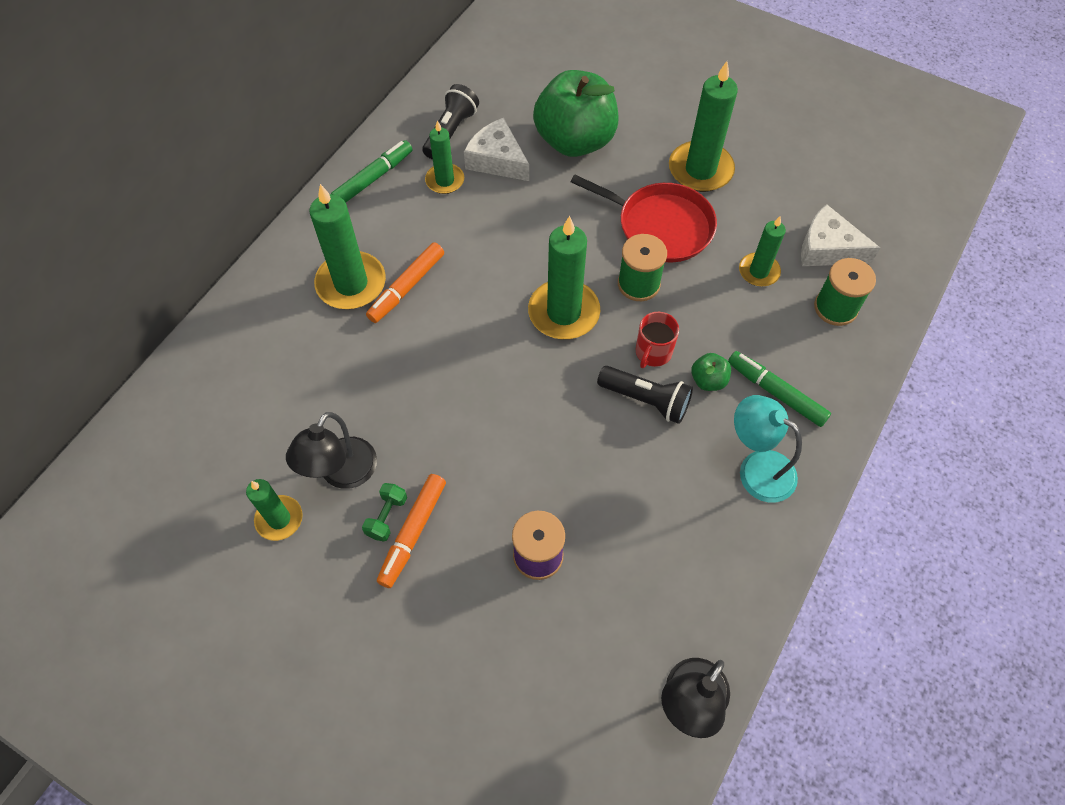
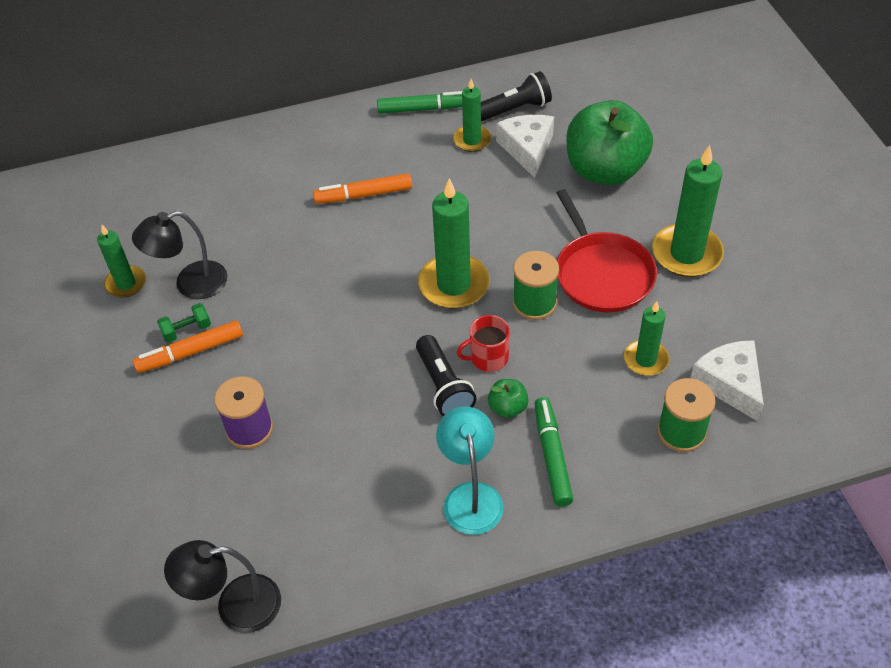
camera: 45 degrees right, 10 degrees down
green candle [309,184,386,309] -> none

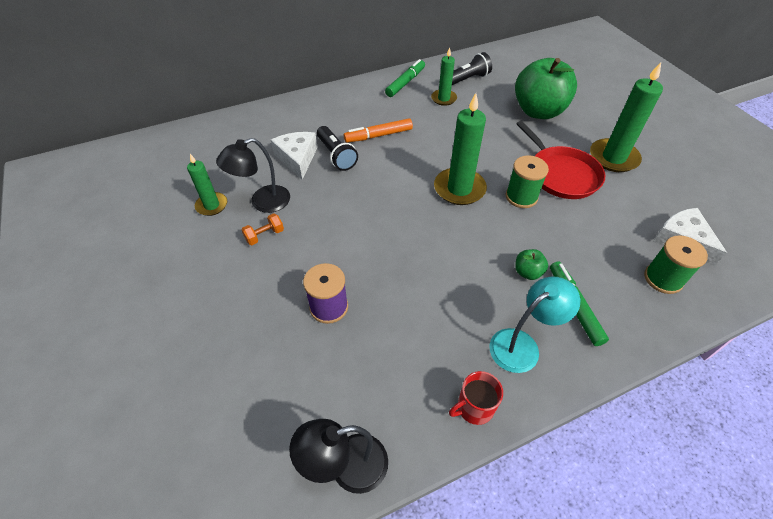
camera: 10 degrees left, 0 degrees up
orange marker [133,320,243,373] -> none
green dumbbell [157,303,211,343] -> orange dumbbell [241,213,284,245]
green marker [377,91,462,114] -> green marker turned 45 degrees counterclockwise [385,59,425,97]
black flashlight [416,335,476,416] -> black flashlight moved to [317,126,358,171]
turquoise lamp [436,406,504,535] -> turquoise lamp turned 75 degrees clockwise [489,277,580,373]
red mug [457,315,510,372] -> red mug moved to [449,371,503,425]
white cheese [496,115,554,178] -> white cheese moved to [271,132,318,180]
green candle [624,301,669,376] -> none

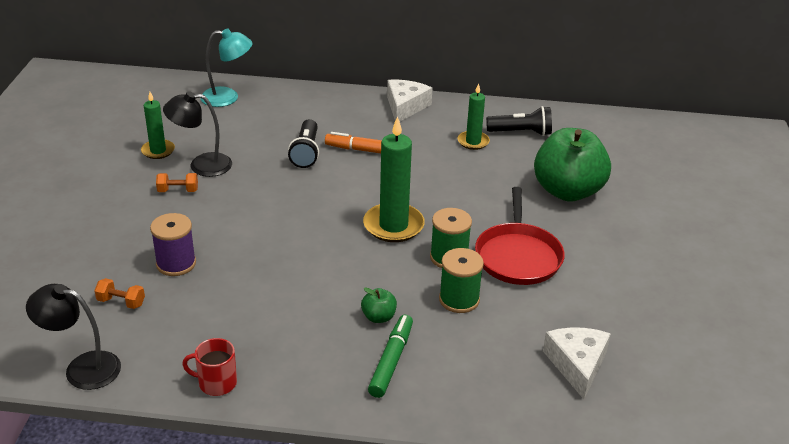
camera: 30 degrees right, 15 degrees down
white cheese [271,132,318,180] -> white cheese moved to [387,80,432,121]
green marker [385,59,425,97] -> none
turquoise lamp [489,277,580,373] -> turquoise lamp moved to [200,29,252,107]
green candle [590,62,663,172] -> none
green spool [644,236,708,294] -> green spool moved to [439,248,484,313]
none -> orange dumbbell [94,278,145,309]

